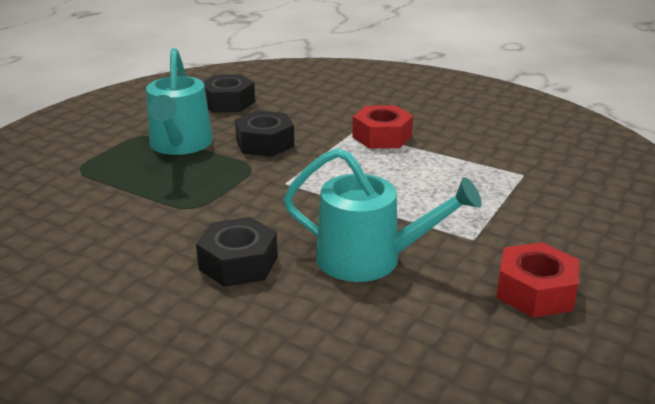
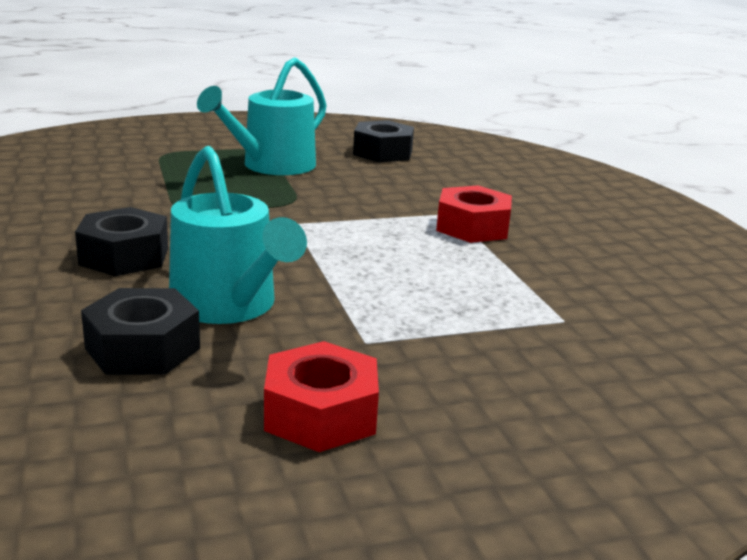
camera: 40 degrees right, 5 degrees down
black nut [235,110,294,157] -> black nut moved to [81,288,200,375]

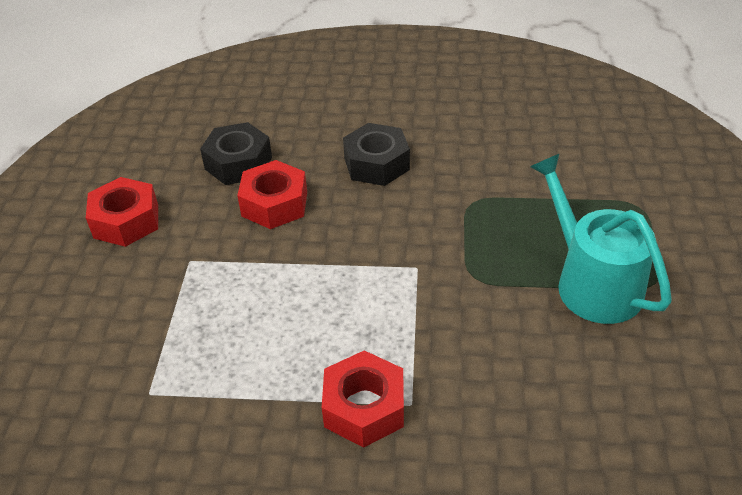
camera: 115 degrees right, 20 degrees up
turquoise watering can [169,146,307,324] -> red nut [237,160,307,229]
black nut [353,120,414,163] -> none

